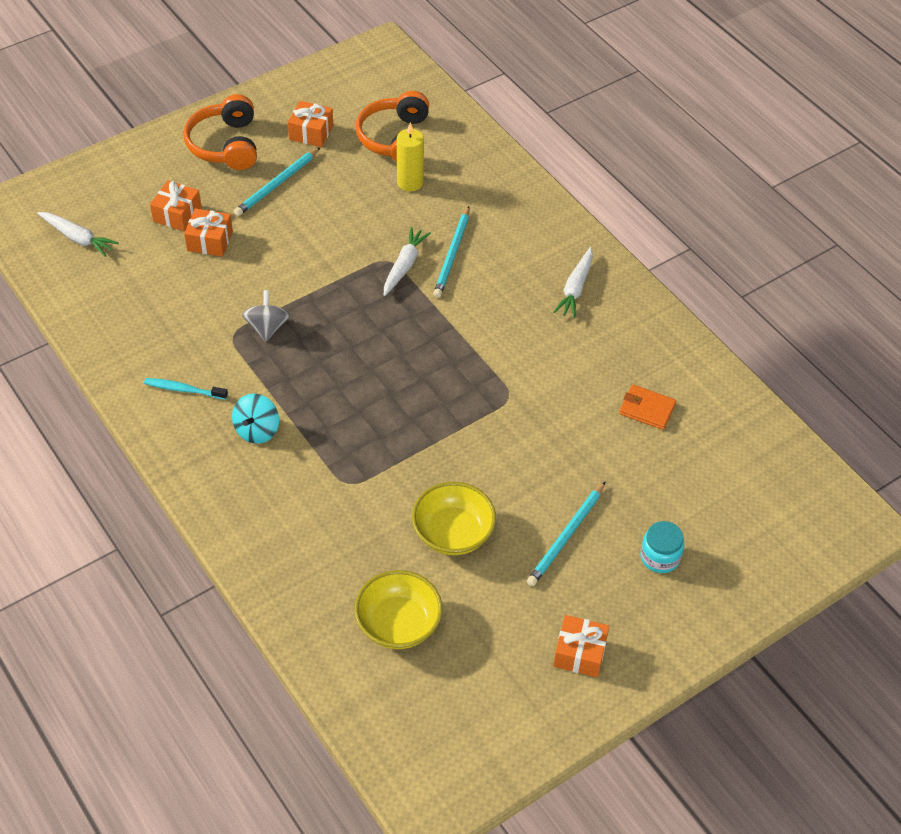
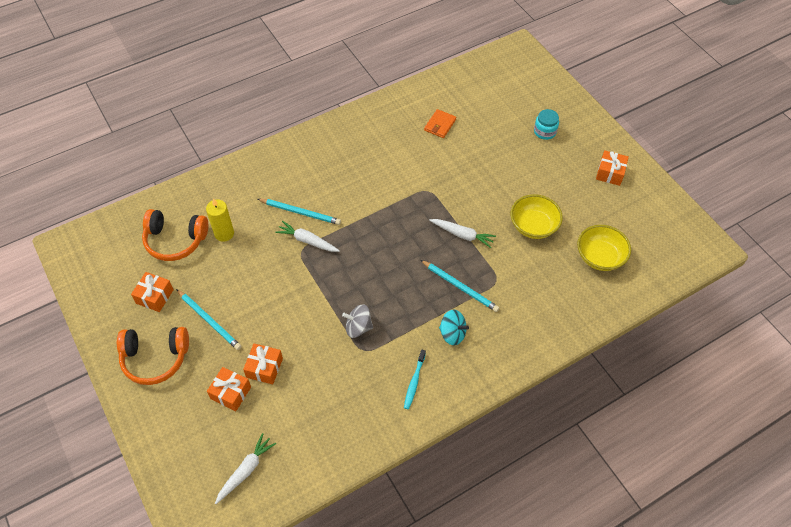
camera: 85 degrees left, 5 degrees up
turquoise pencil [527,481,606,586] -> turquoise pencil moved to [421,260,499,312]
white carrot [553,247,593,318] -> white carrot moved to [429,219,496,248]

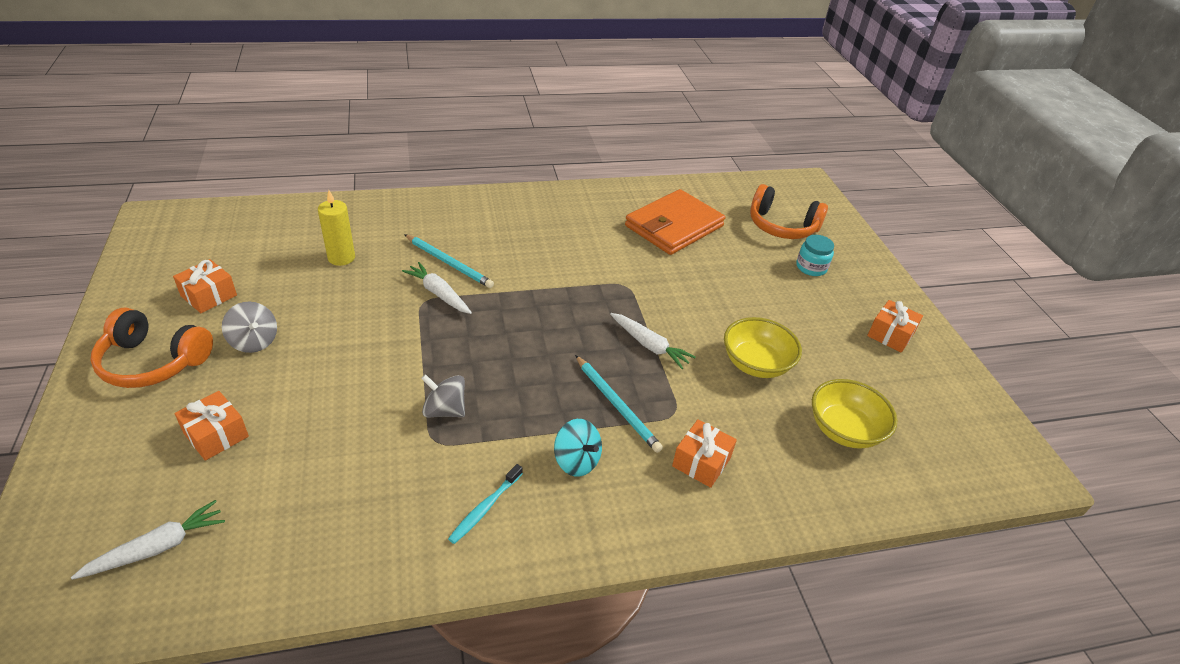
camera: 15 degrees right, 15 degrees down
orange headphones [142,209,208,261] -> orange headphones moved to [750,184,828,239]
turquoise pencil [176,289,241,350] -> grey spinning top [222,302,277,353]
orange gift [243,343,283,384] -> orange gift moved to [672,419,737,488]
orange wallet [424,109,456,138] -> orange wallet [625,189,725,255], size x2.13

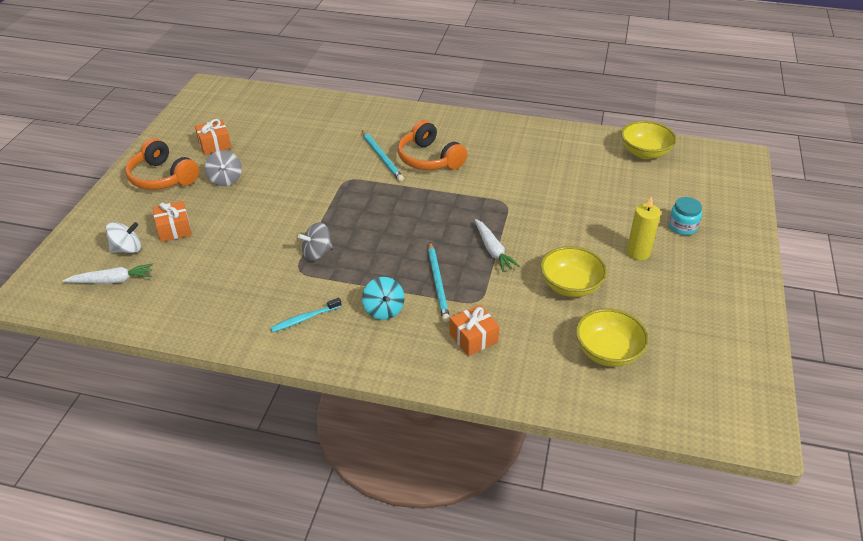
camera: 30 degrees right, 0 degrees up
yellow candle [318,190,355,266] -> yellow candle moved to [627,196,661,261]
white carrot [402,262,472,314] -> none
grey spinning top [421,374,465,417] -> grey spinning top turned 75 degrees counterclockwise [298,222,333,261]
orange wallet [625,189,725,255] -> none
orange headphones [750,184,828,239] -> orange headphones moved to [398,120,467,170]
orange gift [867,300,923,353] -> none
none -> white spinning top [106,222,141,253]
none -> yellow bowl [621,121,677,159]

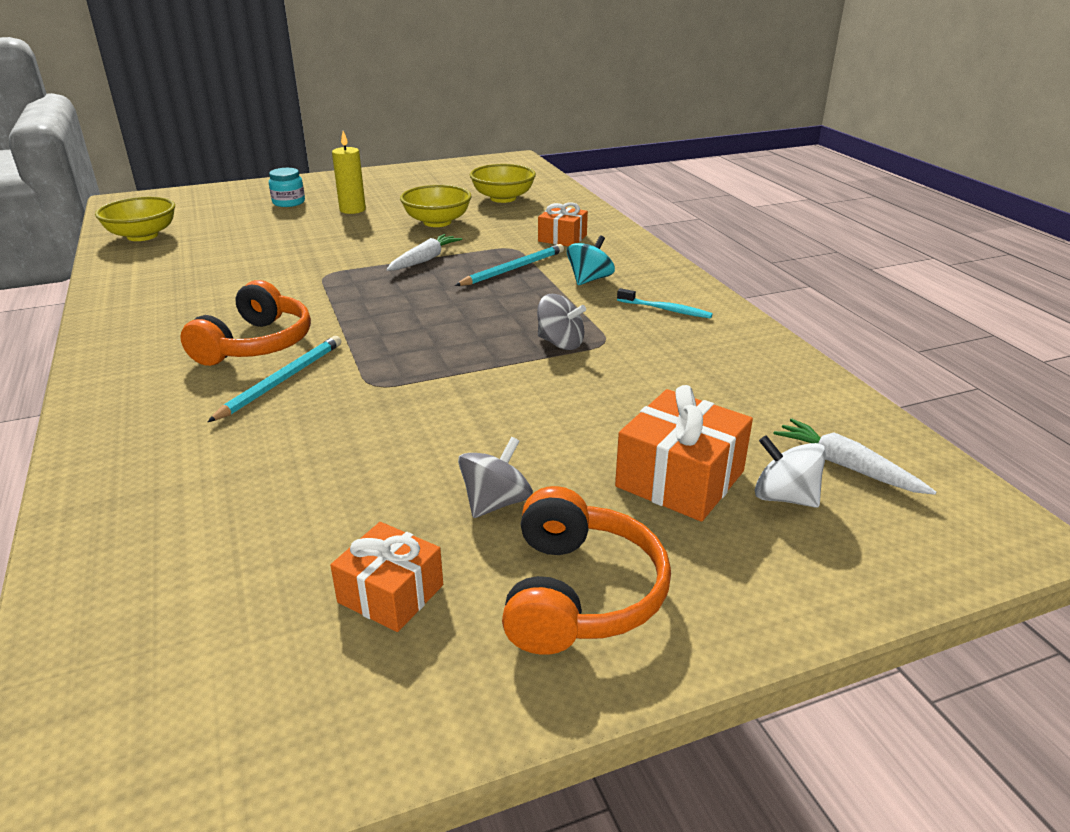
camera: 125 degrees left, 10 degrees down
orange gift [153,201,192,242] -> orange gift [615,385,753,522], size x1.52

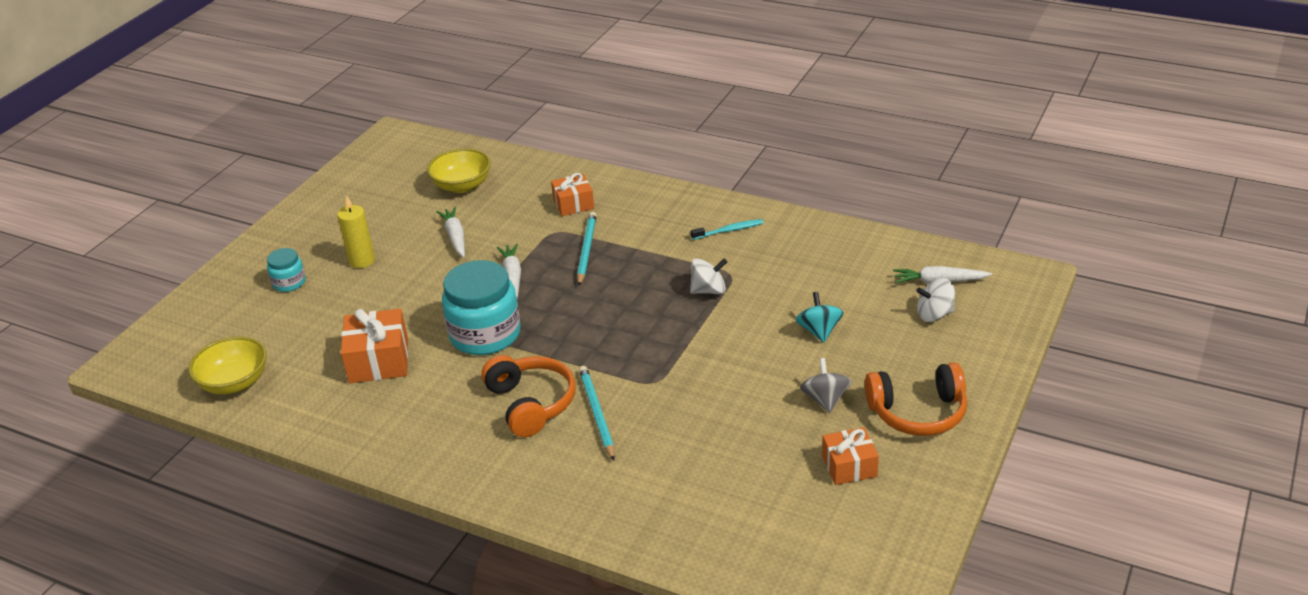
camera: 40 degrees left, 5 degrees up
yellow bowl [400,185,472,227] -> white carrot [436,207,465,257]
orange headphones [502,486,671,655] -> orange headphones turned 120 degrees clockwise [865,363,967,436]
grey spinning top [537,294,586,350] -> white spinning top [690,258,727,294]
turquoise spinning top [567,236,615,285] -> turquoise spinning top moved to [796,292,844,343]
orange gift [615,385,753,522] -> orange gift moved to [341,309,408,383]
none -> turquoise jar [442,260,521,355]

